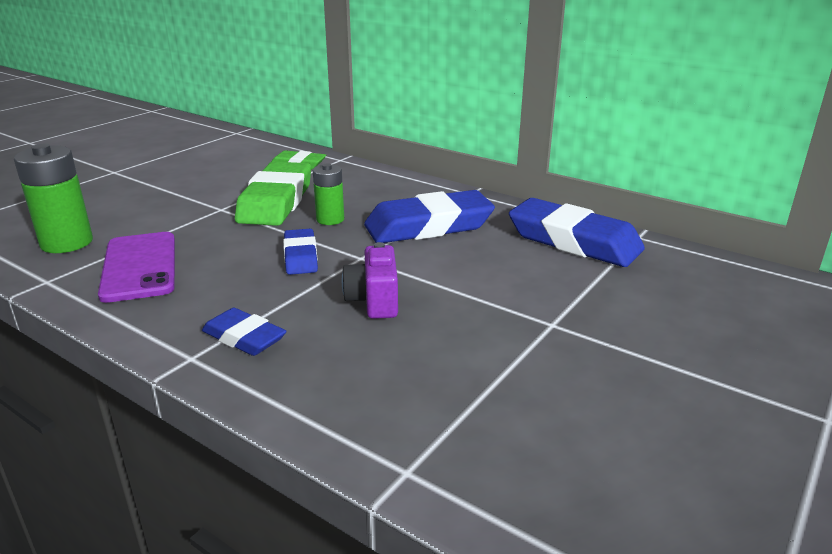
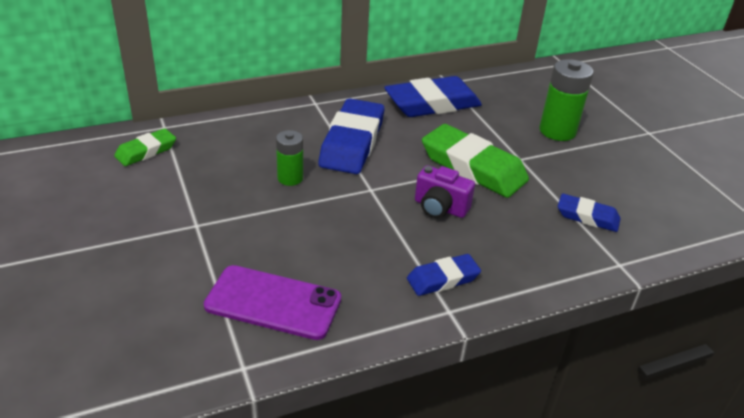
camera: 60 degrees left, 10 degrees up
green battery [14,144,93,253] -> green battery moved to [540,59,593,141]
green eraser [235,162,311,226] -> green eraser moved to [422,124,529,198]
blue eraser [283,229,318,275] -> blue eraser moved to [558,194,621,232]

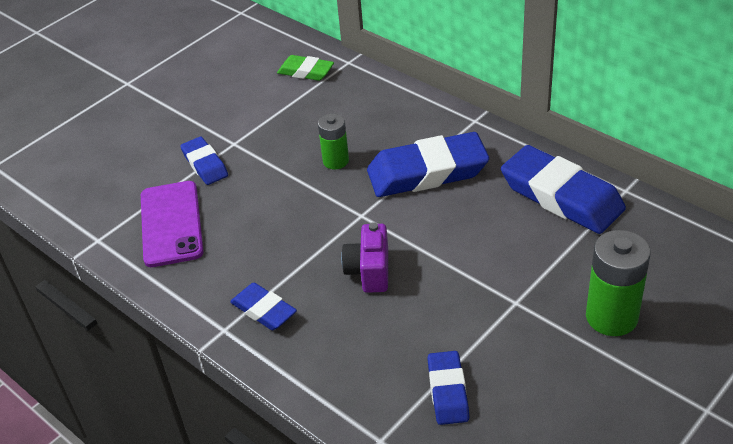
camera: 70 degrees right, 5 degrees up
green eraser [422,124,529,198] -> none
none -> blue eraser [180,137,228,185]

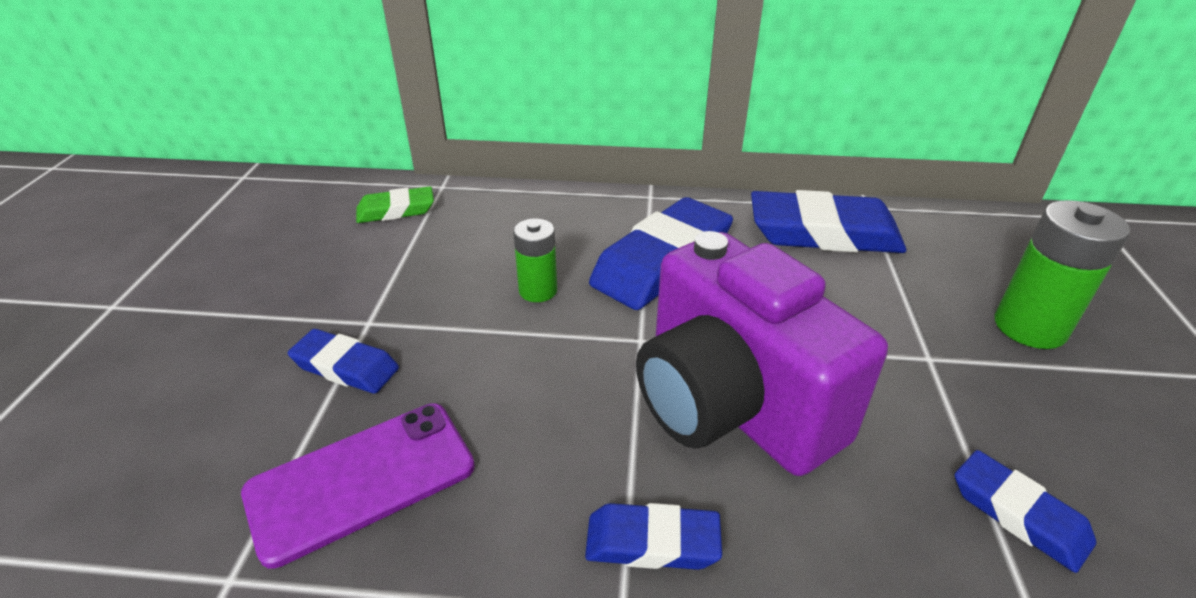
camera: 40 degrees left, 5 degrees down
purple phone [141,181,204,267] -> purple phone turned 75 degrees counterclockwise [241,403,475,569]
purple camera [341,222,388,293] -> purple camera [636,231,888,476], size x2.21

